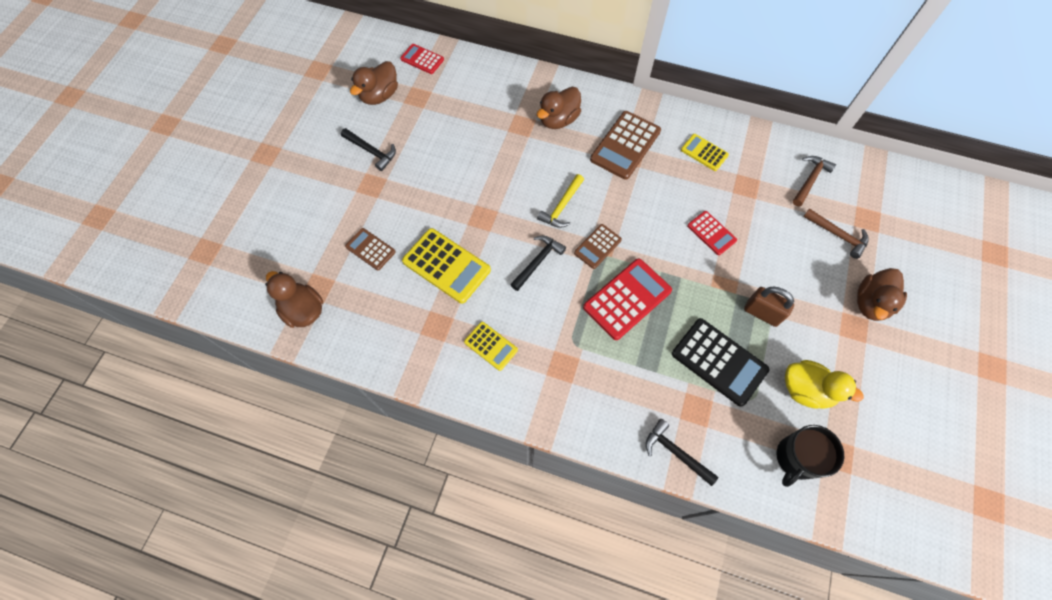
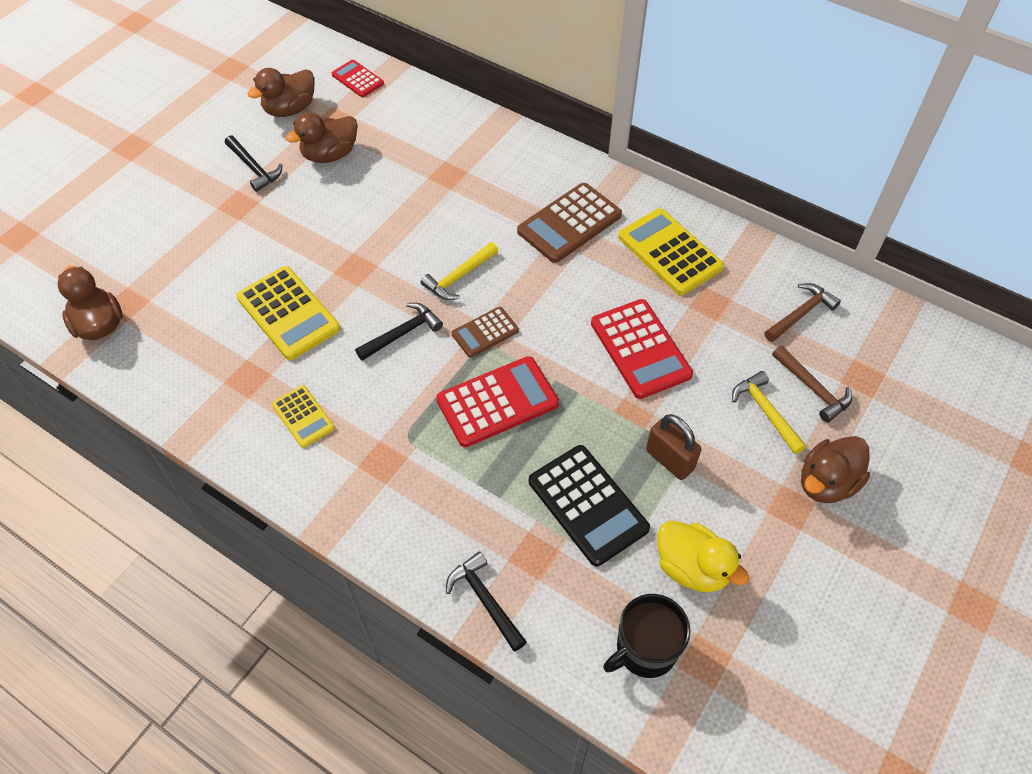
camera: 15 degrees right, 10 degrees down
brown calculator [345,228,396,270] -> none
brown duck [537,87,581,129] -> brown duck moved to [285,112,358,163]
yellow calculator [681,134,729,171] -> yellow calculator [618,208,724,295], size x1.73
red calculator [687,211,737,255] -> red calculator [591,299,693,399], size x1.73
none -> yellow hammer [732,371,806,454]

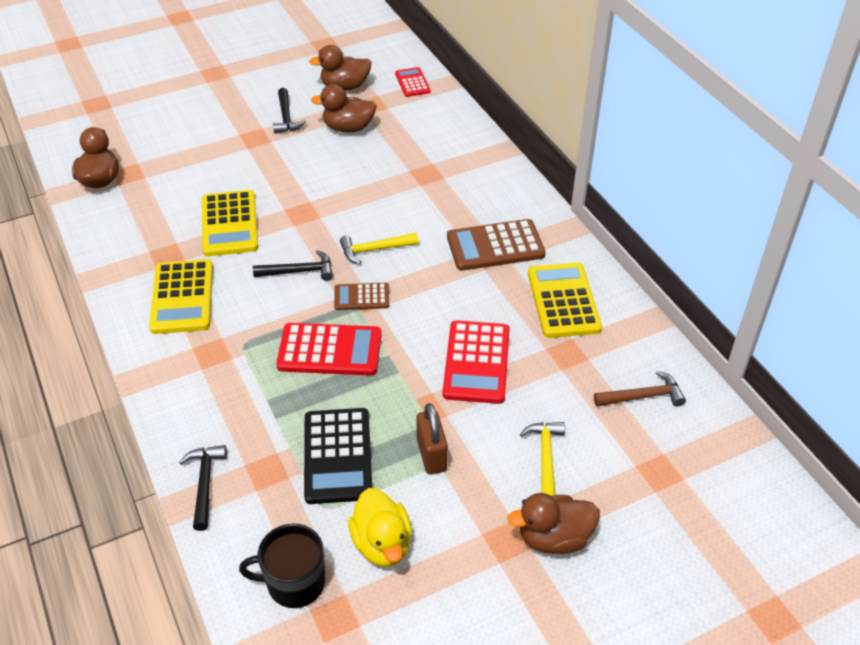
camera: 30 degrees right, 10 degrees down
yellow calculator [272,385,335,448] -> yellow calculator [149,259,213,334], size x1.73
brown hammer [772,346,852,423] -> none

